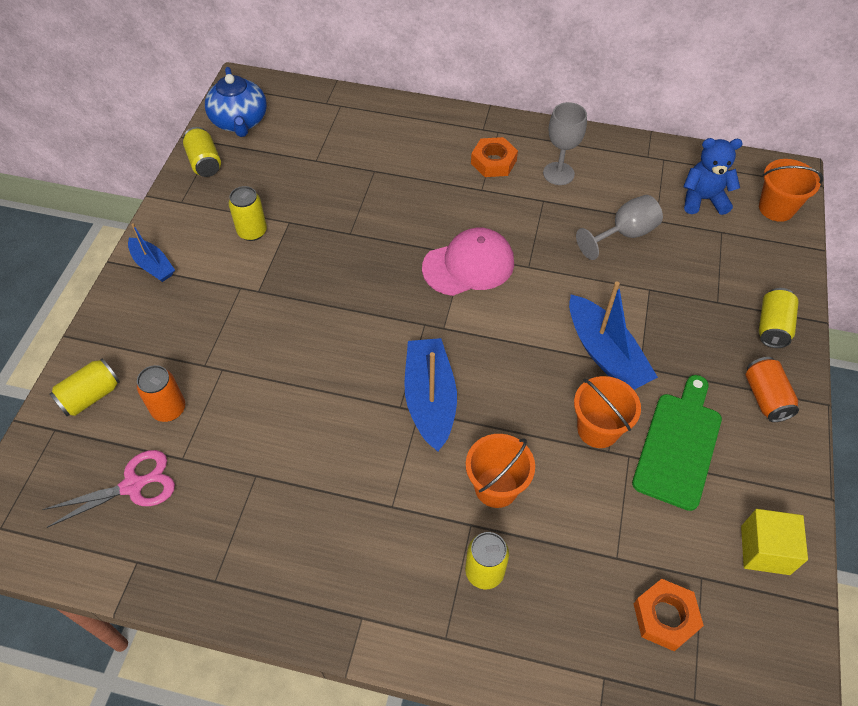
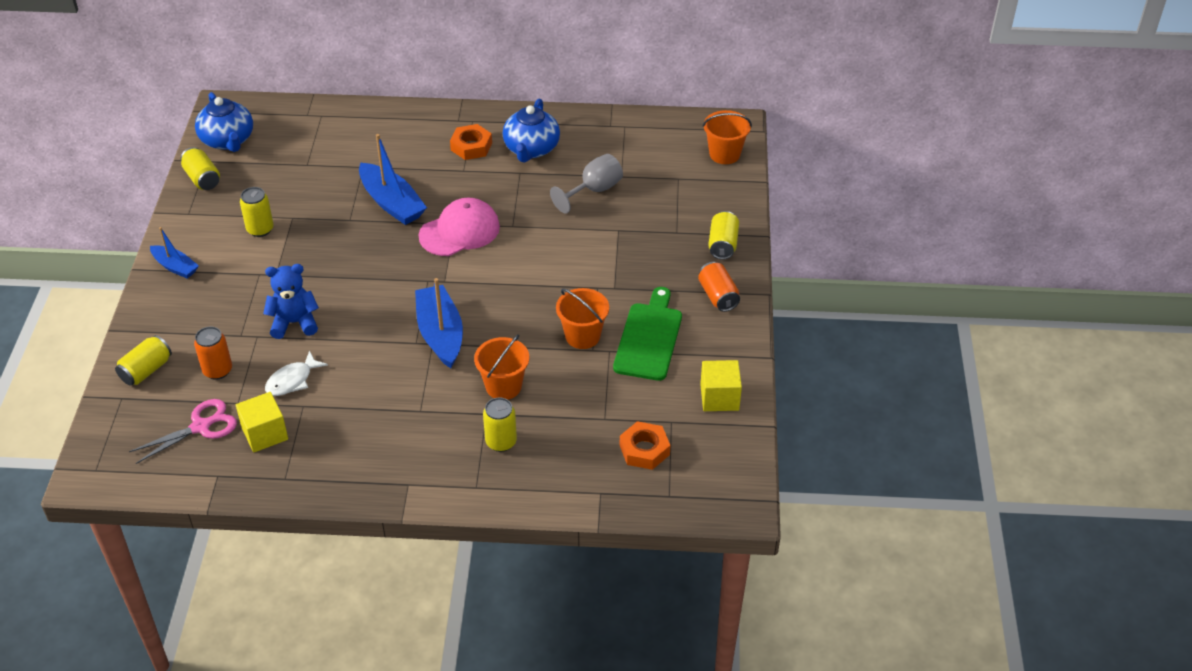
camera: 10 degrees left, 10 degrees down
grey goblet [543,102,587,185] -> blue teapot [503,99,560,162]
blue boat [569,281,658,390] -> blue boat moved to [359,134,427,225]
blue teddy bear [683,138,743,215] -> blue teddy bear moved to [263,264,319,339]
none -> yellow cube [236,392,288,452]
none -> white fish [265,351,328,396]

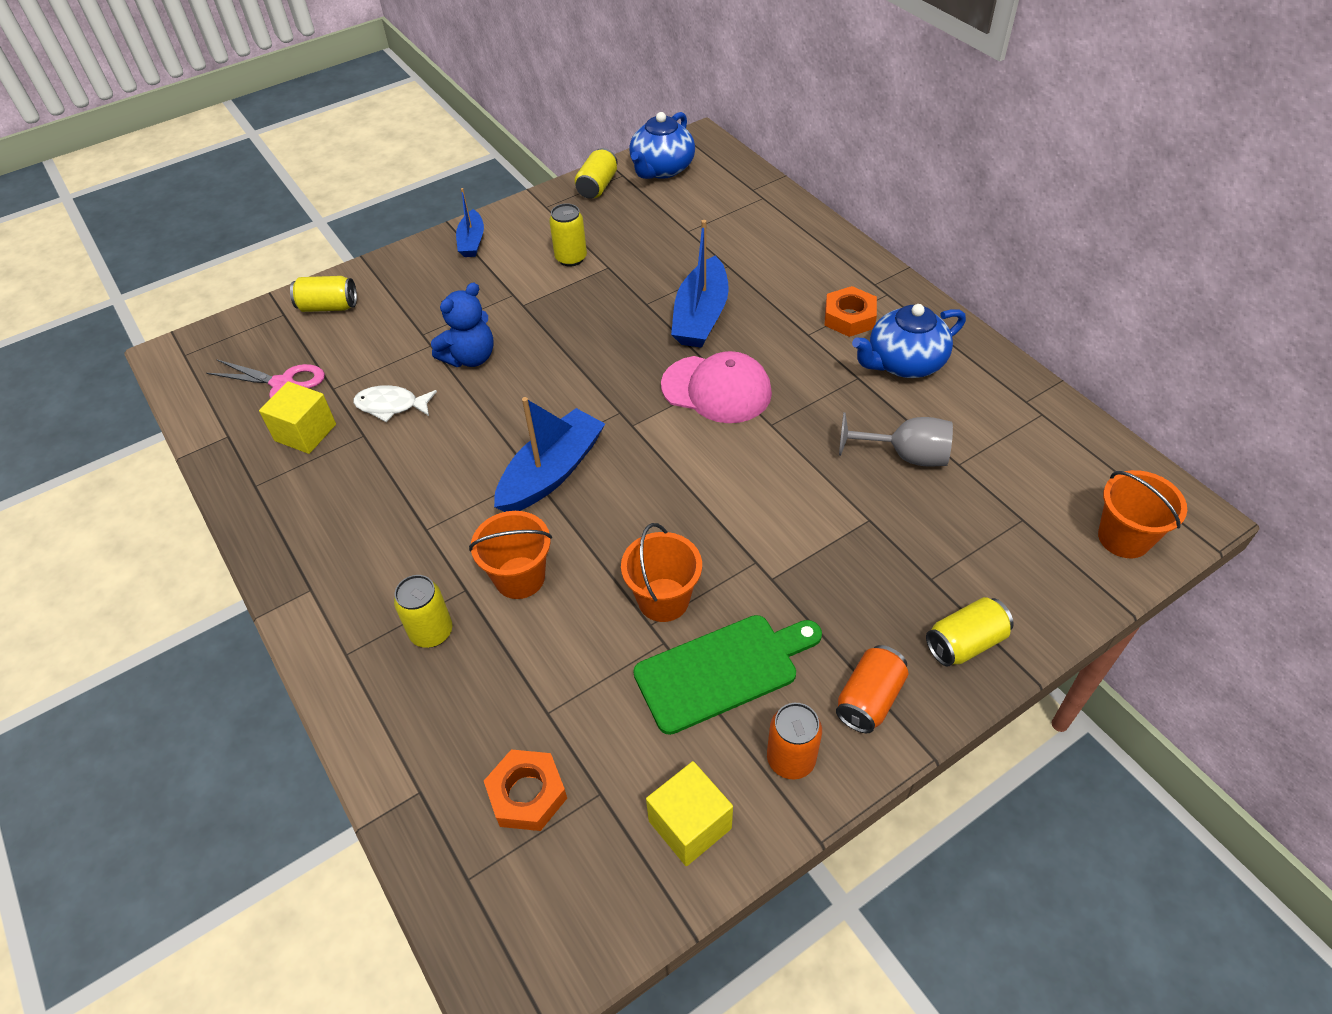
camera: 55 degrees right, 5 degrees up
orange can [194,327,232,380] -> orange can moved to [767,703,822,780]
blue teddy bear [263,264,319,339] -> blue teddy bear turned 90 degrees clockwise [431,282,494,367]

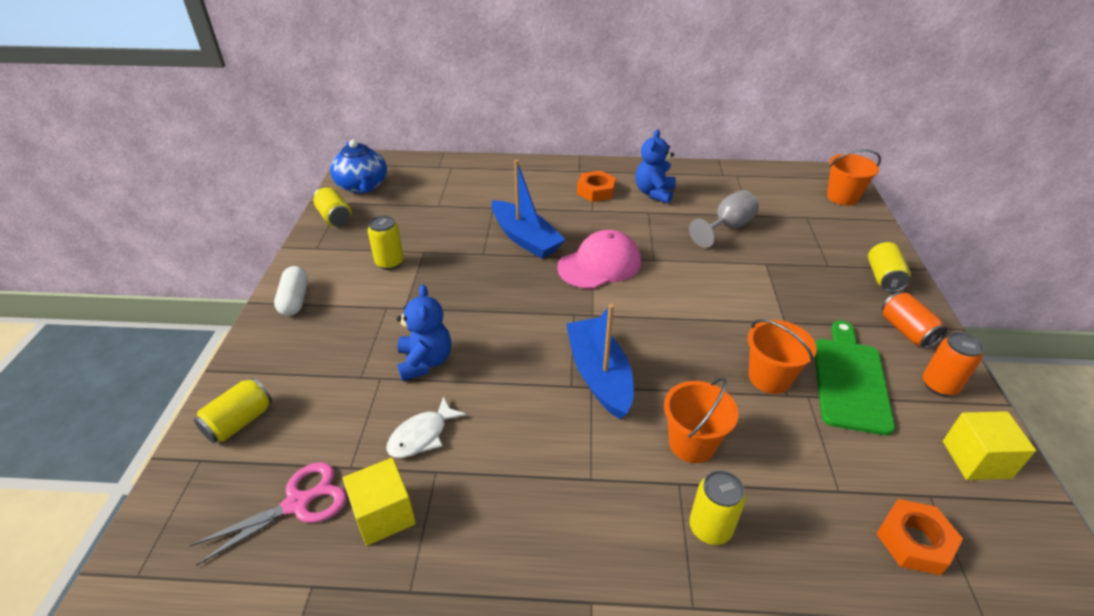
camera: 55 degrees left, 10 degrees down
blue boat [456,188,484,257] -> white capsule [274,266,308,316]
blue teapot [852,304,966,378] -> blue teddy bear [635,129,676,204]

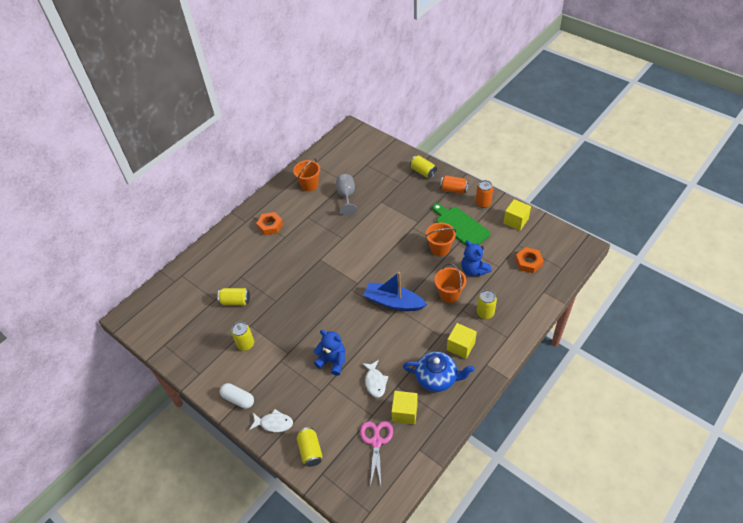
camera: 50 degrees left, 10 degrees up
yellow can [313,186,351,227] -> yellow can moved to [217,288,250,305]
blue teapot [330,139,387,194] -> blue teapot moved to [403,352,475,392]
blue boat [491,160,566,259] -> none
pink cap [557,230,641,289] -> none
blue teddy bear [635,129,676,204] -> blue teddy bear moved to [461,240,492,276]
orange bucket [827,149,881,205] -> orange bucket moved to [293,159,320,191]
none -> white fish [249,409,293,432]
none -> yellow cube [447,323,477,359]

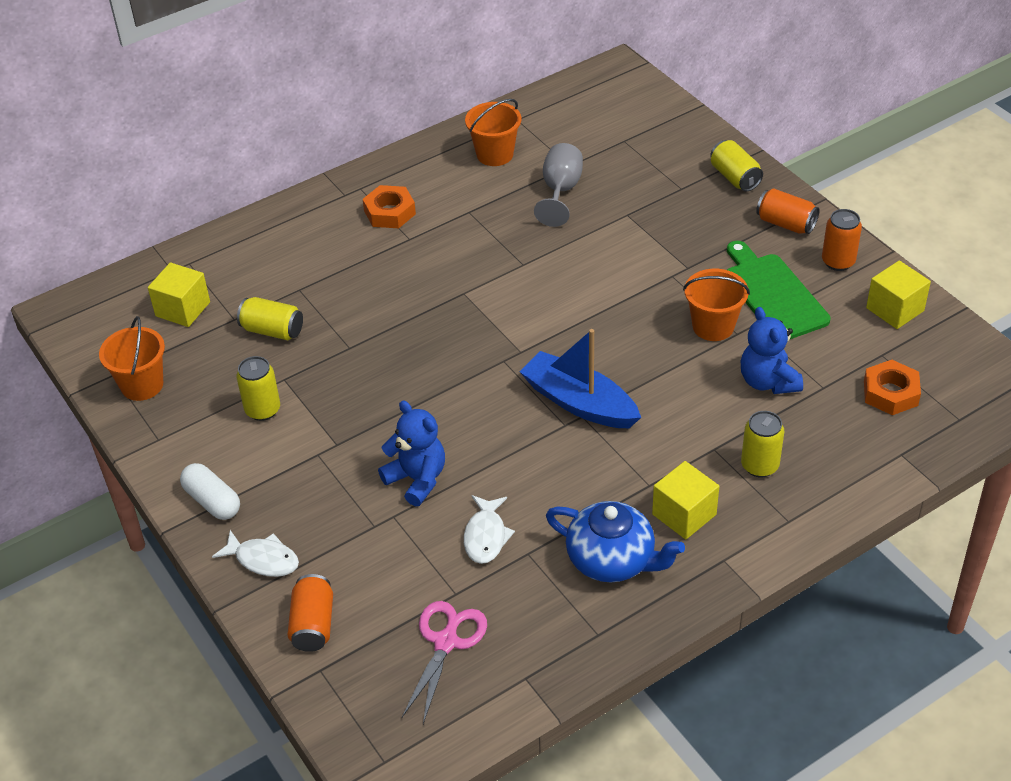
camera: 15 degrees right, 5 degrees down
yellow can [297,427,323,467] -> orange can [287,574,333,652]
yellow cube [391,391,418,424] -> yellow cube moved to [148,262,210,327]
orange bucket [435,263,466,303] -> orange bucket moved to [99,316,165,401]

